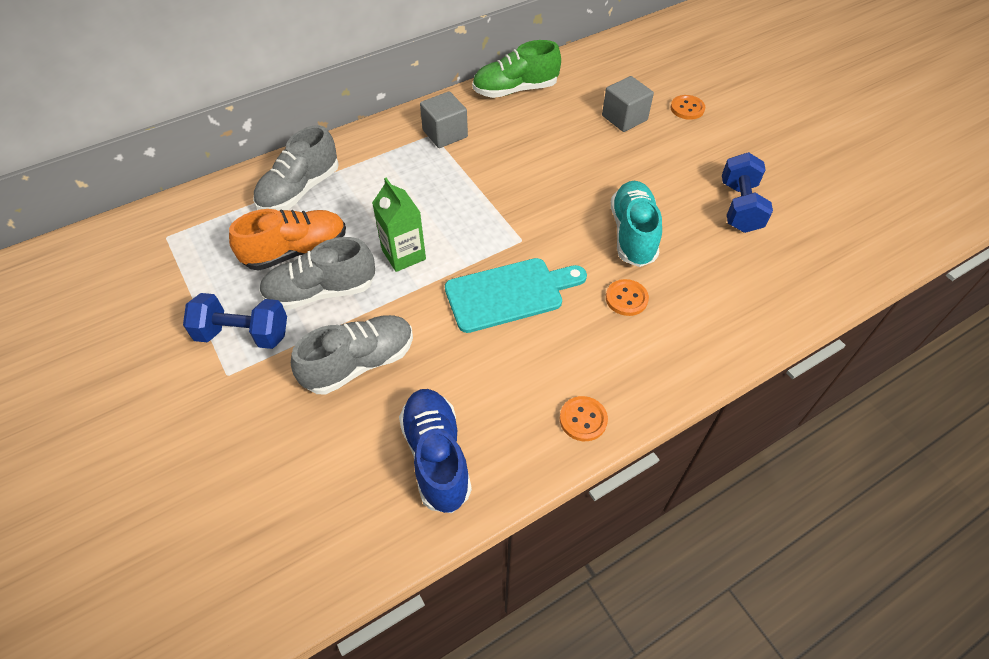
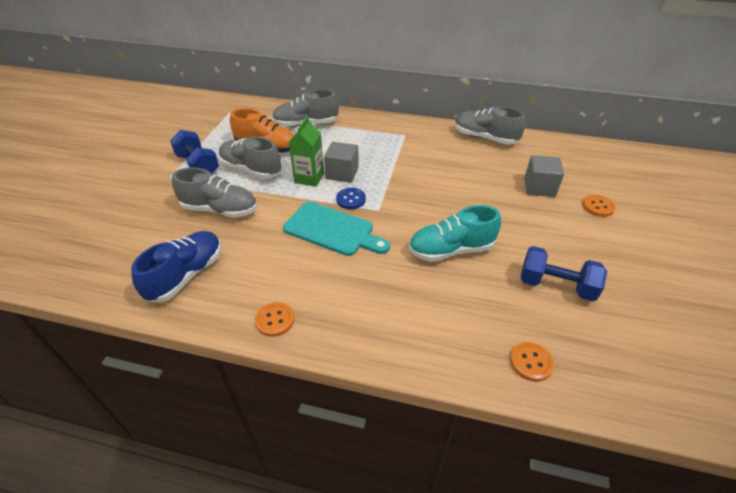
camera: 45 degrees right, 10 degrees down
grey cube [420,91,468,148] -> grey cube moved to [324,142,359,183]
green shoe [472,40,561,98] -> grey shoe [455,106,525,145]
orange button [606,279,649,316] -> orange button moved to [510,342,554,382]
turquoise shoe [611,181,662,267] -> turquoise shoe turned 150 degrees counterclockwise [409,205,501,262]
blue dumbbell [722,152,773,233] -> blue dumbbell turned 60 degrees clockwise [521,246,607,301]
none -> blue button [336,188,366,209]

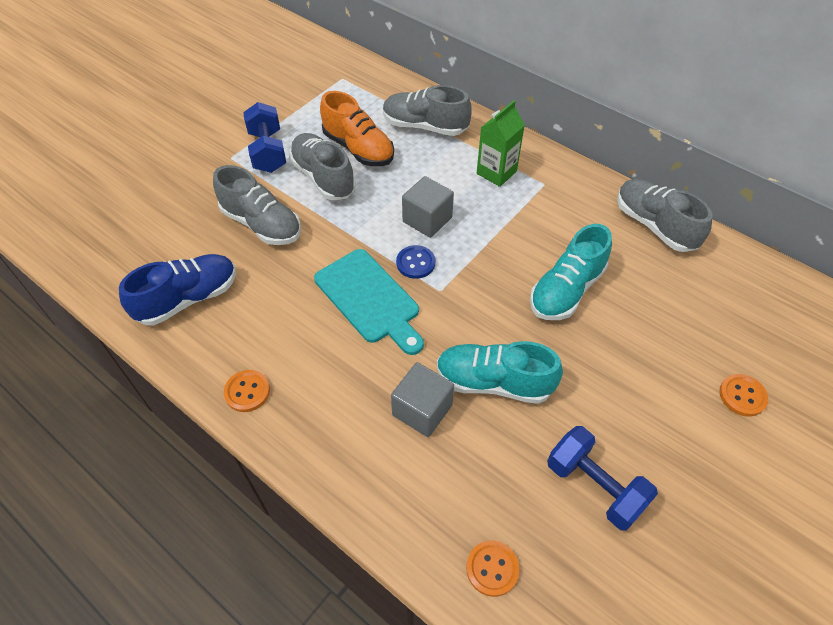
camera: 25 degrees right, 10 degrees up
green carton [289,116,324,187] -> green carton moved to [477,100,525,187]
grey cube [524,155,564,197] -> grey cube moved to [391,362,454,437]
none -> turquoise shoe [530,224,612,320]

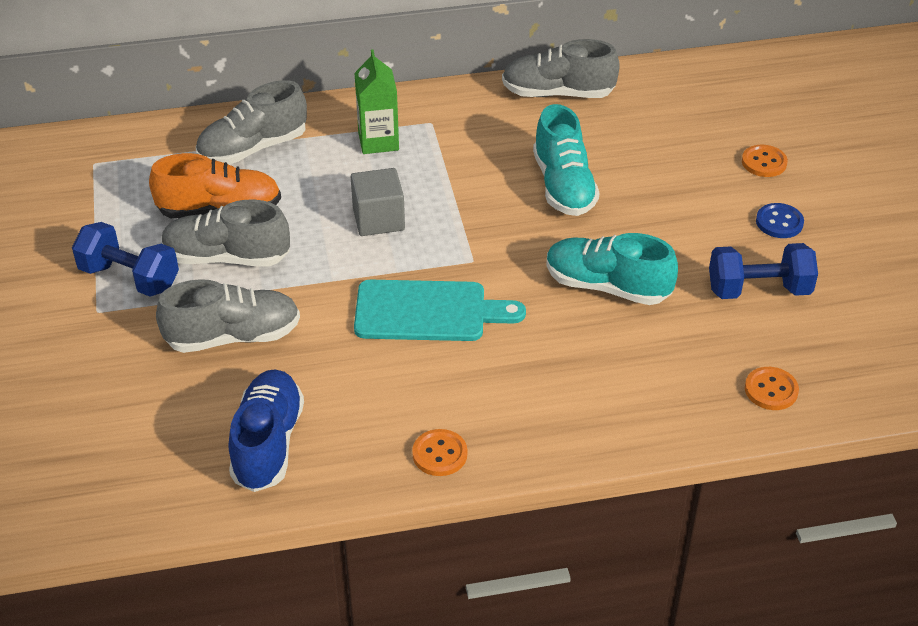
camera: 50 degrees left, 10 degrees down
grey cube [391,362,454,437] -> none
blue button [396,245,435,279] -> blue button moved to [756,203,804,238]
turquoise shoe [437,341,563,404] -> turquoise shoe turned 60 degrees clockwise [546,233,678,305]

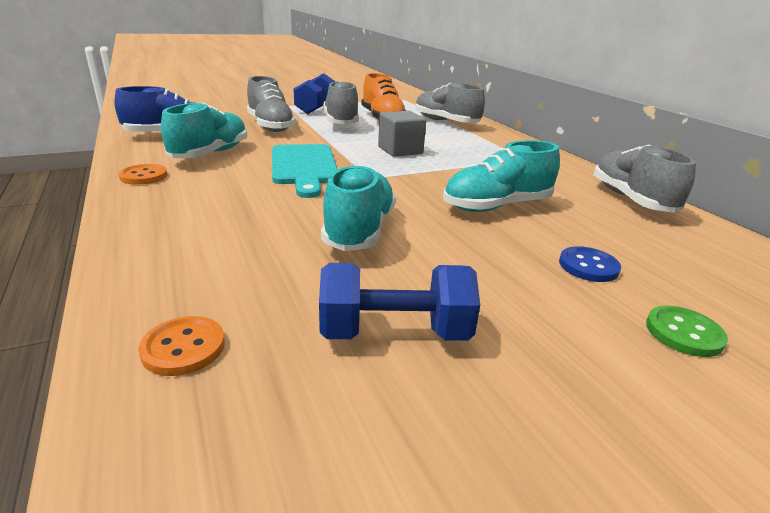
camera: 75 degrees right, 15 degrees down
green carton [354,49,399,154] -> none
blue dumbbell [709,243,818,299] -> blue dumbbell turned 75 degrees counterclockwise [319,263,480,341]
orange button [742,145,788,177] -> green button [646,306,728,357]
blue button [756,203,804,238] -> blue button moved to [559,246,621,282]
none -> turquoise shoe [161,102,247,158]

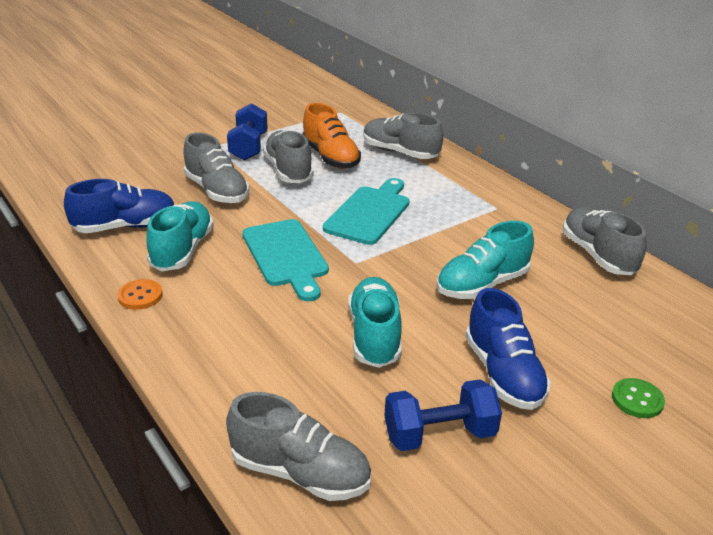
camera: 10 degrees left, 5 degrees up
orange button [138,316,225,376] -> grey shoe [226,392,371,501]
grey cube [378,111,426,157] -> turquoise cutting board [323,178,410,245]
blue button [559,246,621,282] -> none
none -> blue shoe [465,288,551,410]

